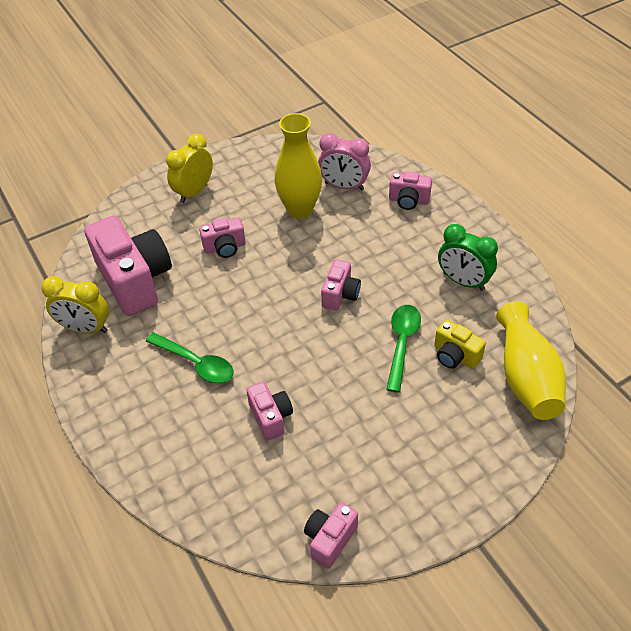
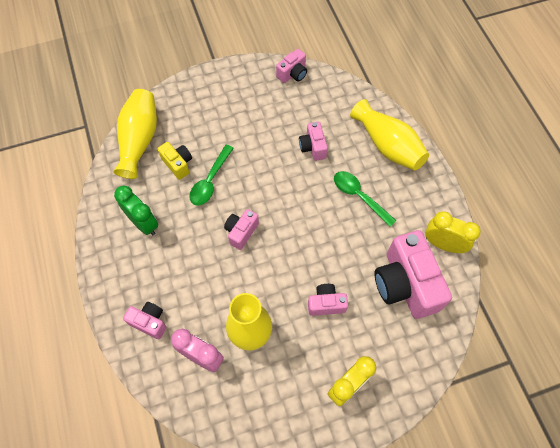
camera: 170 degrees left, 15 degrees up
none -> yellow vase [350,99,429,171]

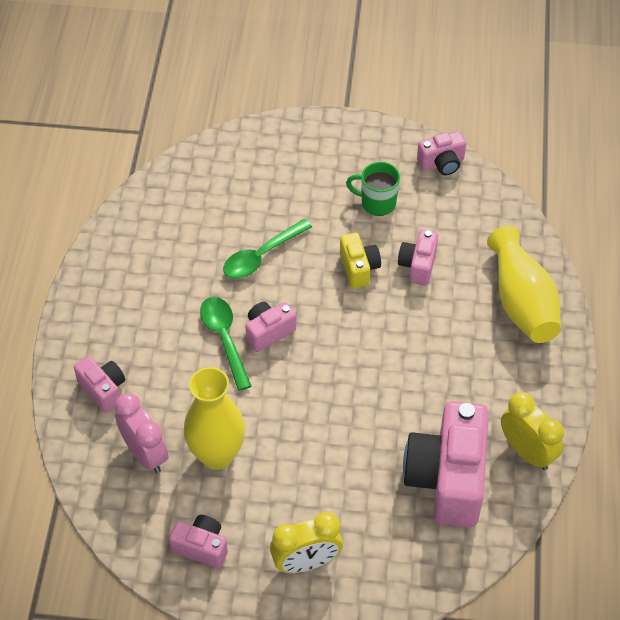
camera: 25 degrees right, 10 degrees down
yellow vase [113,89,157,179] -> none
green clock [114,186,158,235] -> none
yellow camera [158,142,192,180] -> yellow camera moved to [340,233,381,288]
pink camera [308,284,348,316] -> pink camera moved to [169,515,228,568]
green spoon [334,171,396,227] -> green spoon moved to [200,297,252,391]
none -> green mug [346,162,400,216]

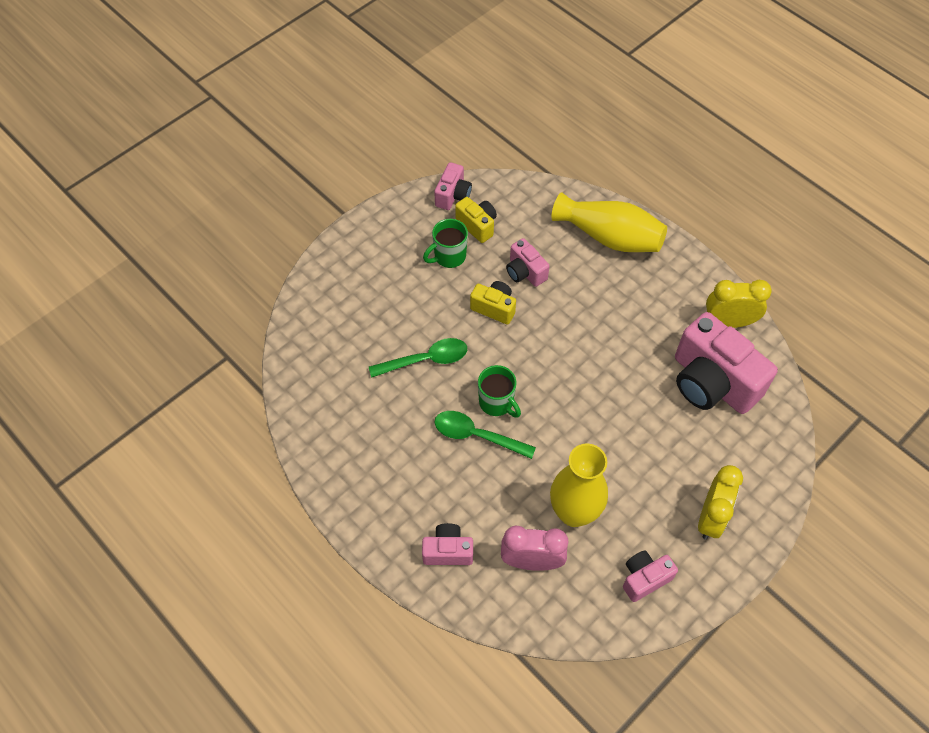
camera: 50 degrees left, 5 degrees up
green spoon [223,219,312,279] -> green spoon turned 105 degrees counterclockwise [369,338,467,378]
pink camera [245,302,296,352] -> green mug [478,365,521,418]
none -> yellow camera [455,197,497,243]

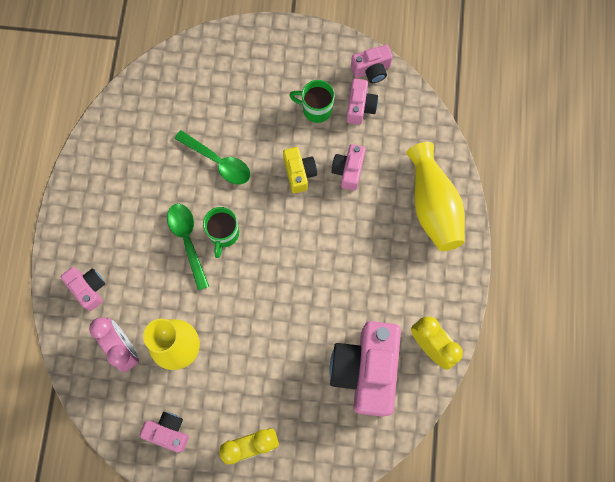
camera: 50 degrees right, 15 degrees up
yellow camera [455,197,497,243] -> pink camera [346,78,378,125]

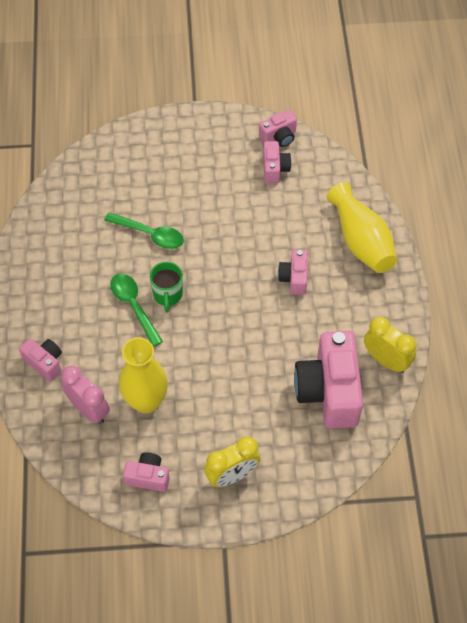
camera: 10 degrees left, 15 degrees down
yellow camera [283,147,317,193] -> none
green mug [289,80,335,123] -> none
pink camera [331,144,366,191] -> pink camera moved to [278,250,308,295]

